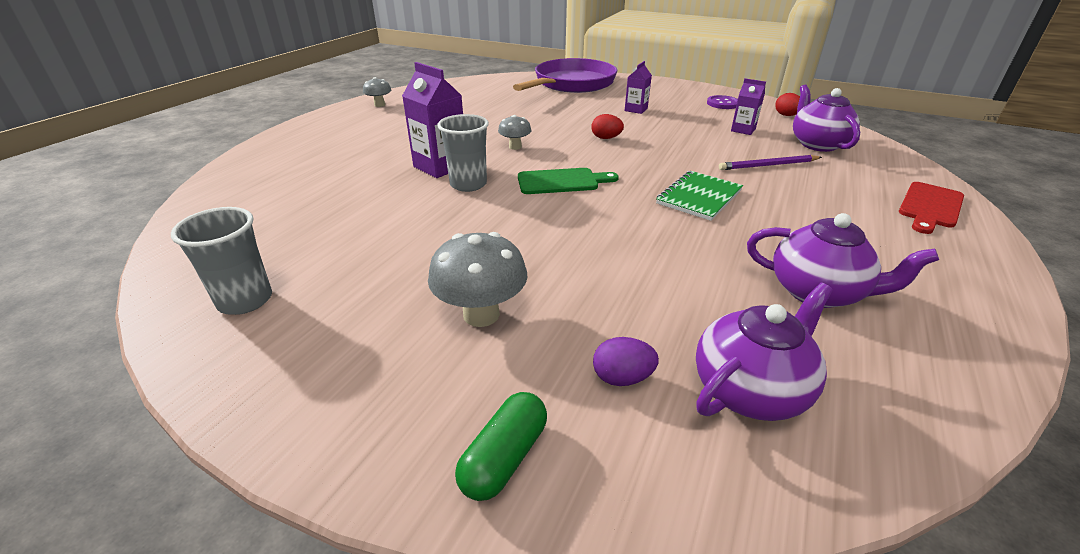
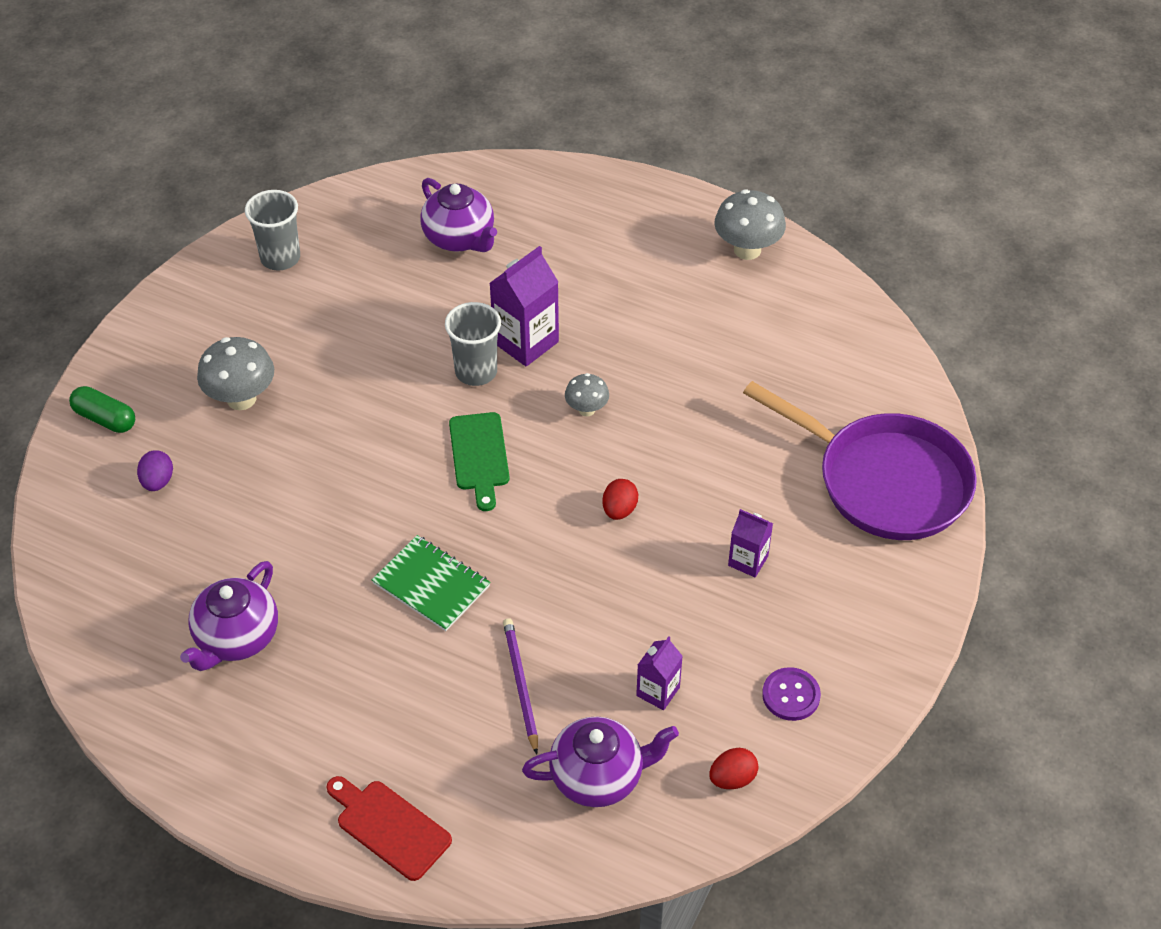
camera: 90 degrees right, 15 degrees up
grey mushroom [363,77,391,107] -> grey mushroom [714,189,786,260], size x1.71
purple teapot [696,283,833,421] -> purple teapot moved to [420,178,497,252]

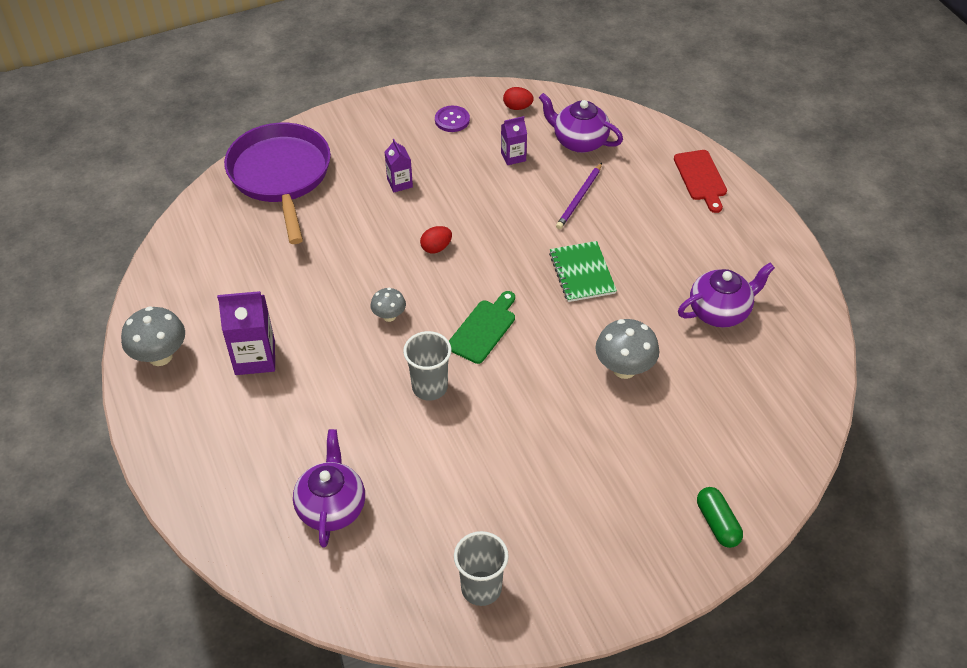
camera: 140 degrees left, 0 degrees up
purple egg [137,450,173,491] -> none
grey mushroom [197,337,274,410] -> grey mushroom moved to [595,319,659,379]
purple carton [489,246,559,366] -> purple carton moved to [217,291,275,375]

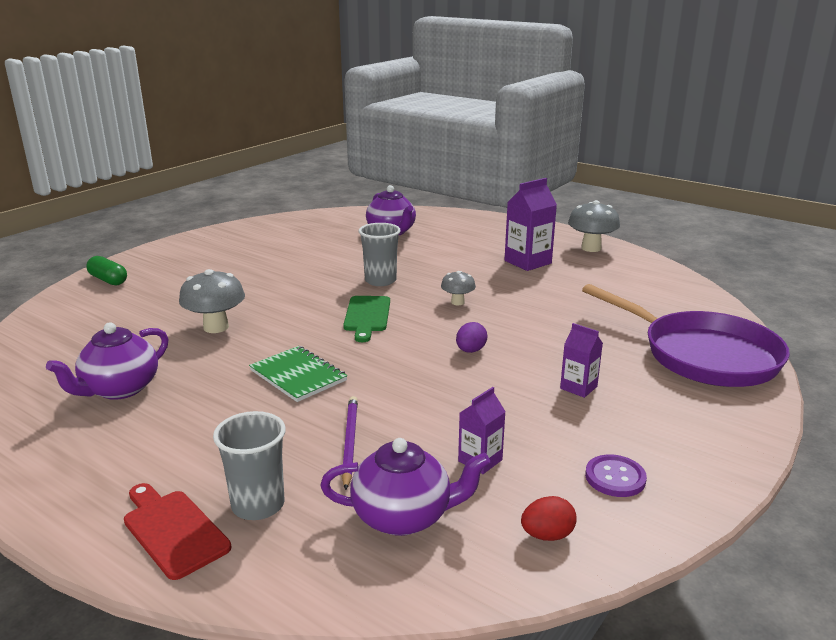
camera: 150 degrees right, 25 degrees down
red egg [420,226,452,253] -> purple egg [456,322,487,353]
grey cup [454,531,509,606] -> grey cup moved to [213,411,286,520]

